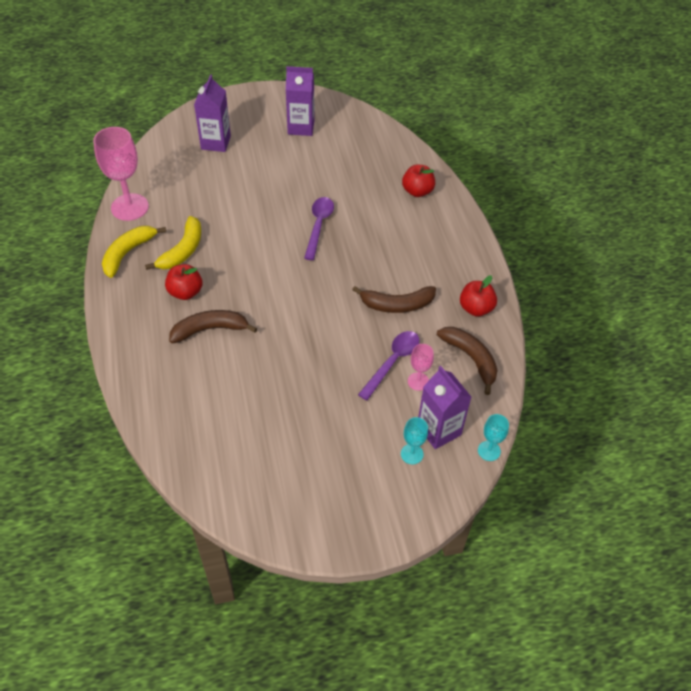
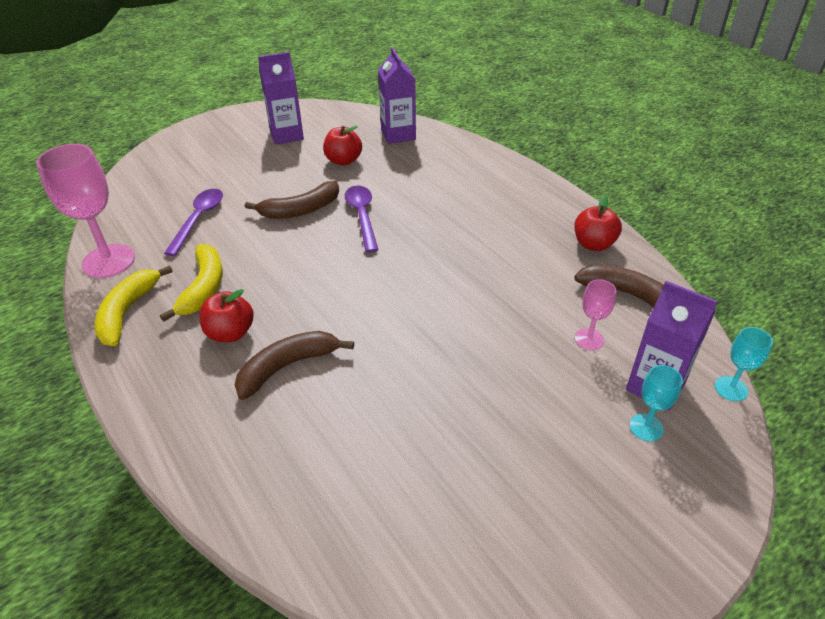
camera: 20 degrees left, 10 degrees down
purple carton [194,75,231,152] -> purple carton moved to [378,47,416,144]
brown banana [352,286,436,313] -> brown banana moved to [245,181,339,219]
purple spoon [358,331,420,400] -> purple spoon moved to [164,189,223,256]
red apple [402,164,435,197] -> red apple moved to [323,126,362,165]

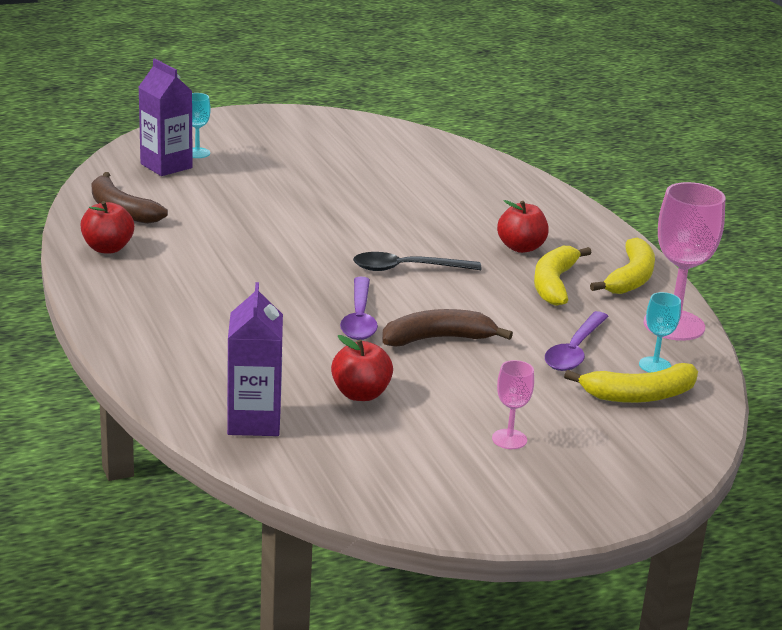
camera: 170 degrees left, 15 degrees down
brown banana [235,331,354,400] -> none
purple carton [258,52,304,145] -> none
pink goblet [575,279,616,350] -> pink goblet moved to [492,360,534,449]
turquoise goblet [715,327,773,401] -> turquoise goblet moved to [639,292,681,373]
none -> black spoon [353,252,482,271]
none -> yellow banana [564,363,698,403]

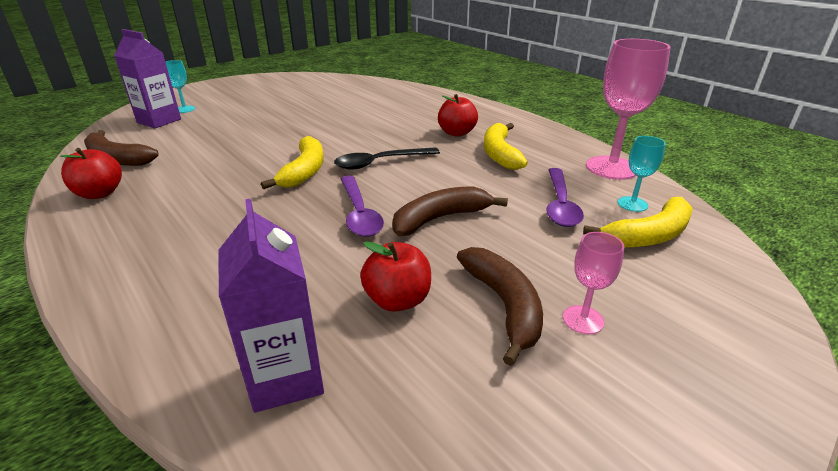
camera: 15 degrees left, 5 degrees up
yellow banana [590,238,655,294] -> yellow banana moved to [261,136,324,189]
none -> brown banana [457,247,543,366]

